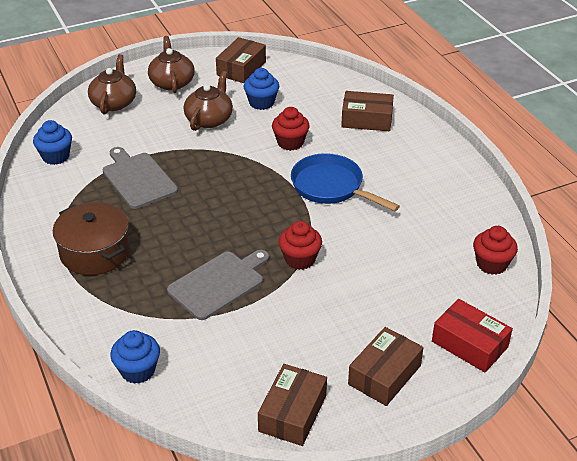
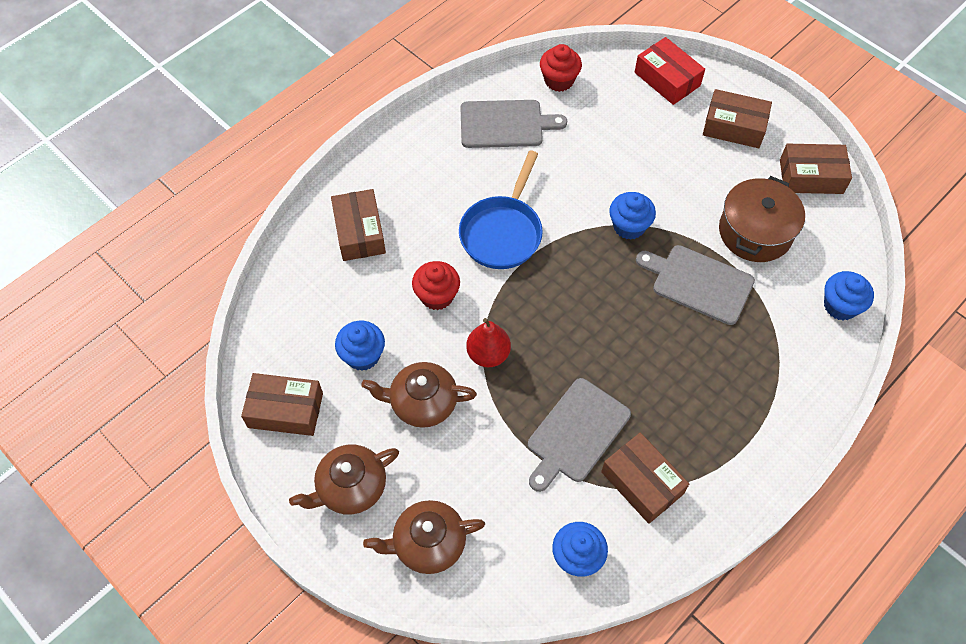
camera: 110 degrees left, 20 degrees up
brown pot [53,202,130,275] -> brown pot moved to [719,176,805,262]
red cupcake [279,221,322,270] -> blue cupcake [609,192,656,240]
red box [432,299,513,372] -> red box turned 60 degrees counterclockwise [635,37,705,105]
none -> grey cutting board [460,100,567,148]
none -> red pear [466,318,511,367]
none -> brown box [601,433,689,524]

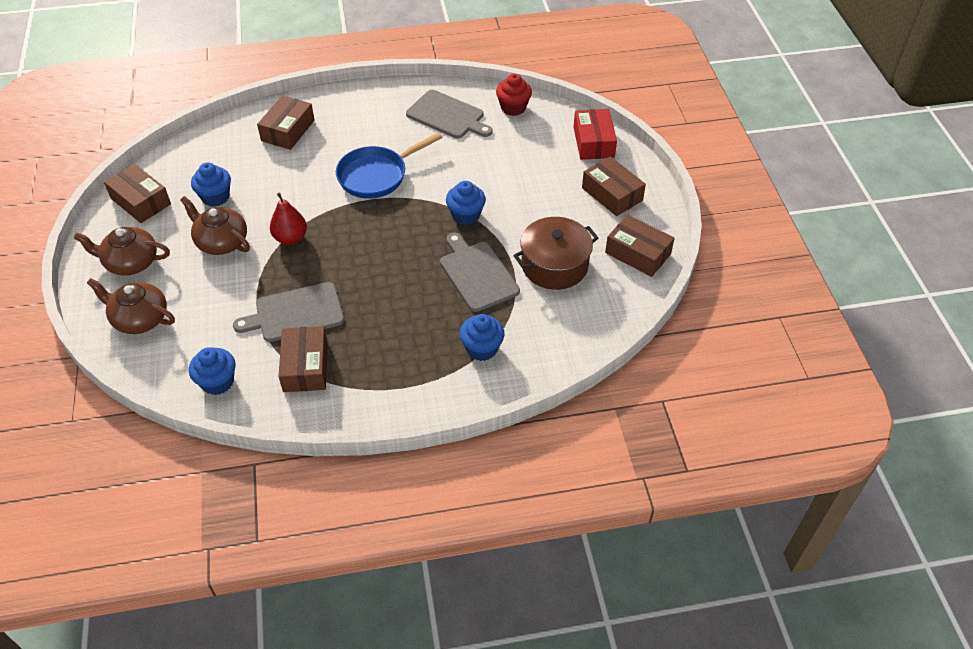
camera: 35 degrees right, 10 degrees down
red cupcake [412,261,460,310] -> none
blue cupcake [824,271,874,320] -> blue cupcake moved to [460,314,505,361]

